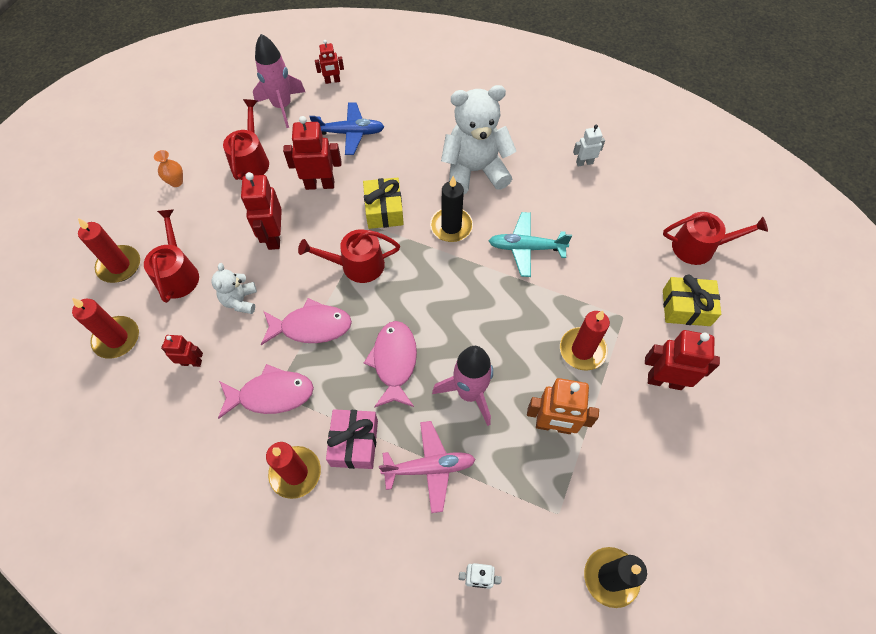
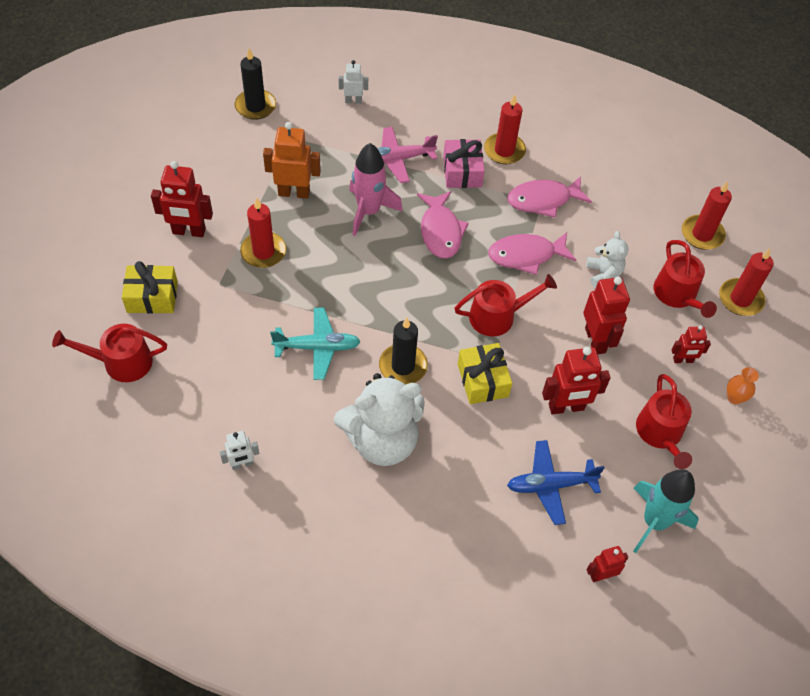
camera: 170 degrees right, 5 degrees down
red robot [161,335,203,367] -> red robot moved to [672,325,711,363]
pink rocket [253,34,305,128] -> turquoise rocket [633,469,698,553]

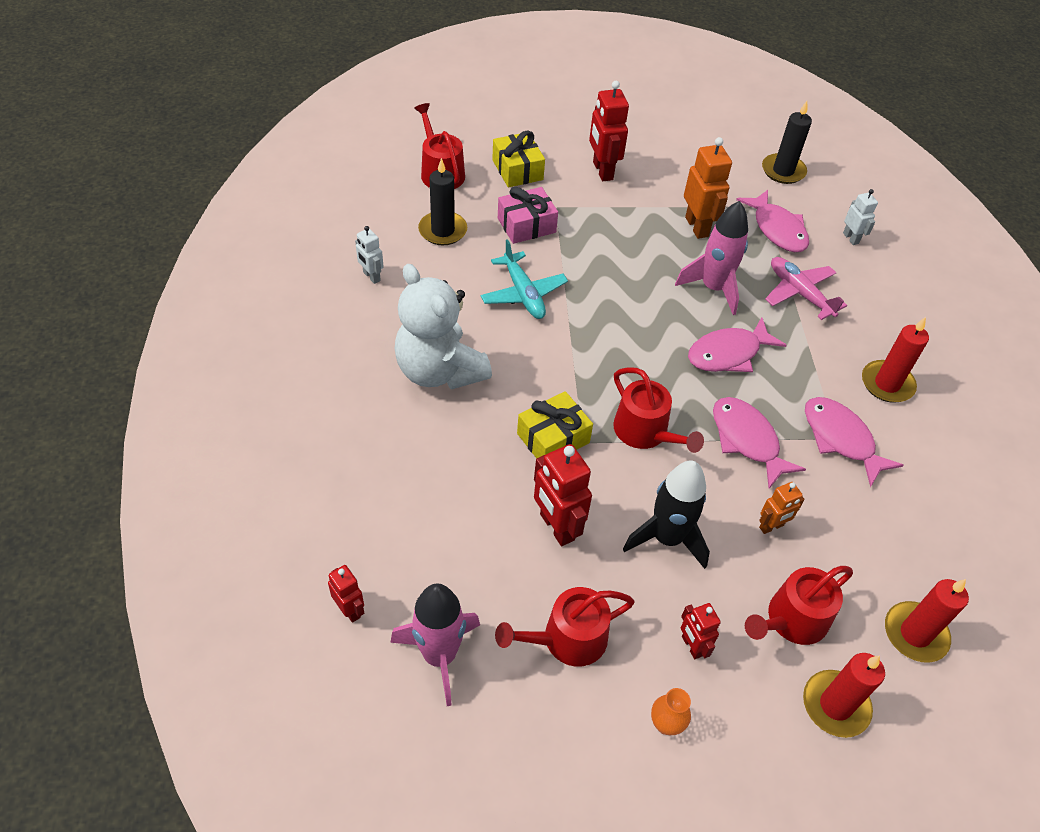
camera: 70 degrees right, 5 degrees down
red candle [240,198,286,268] -> none
black candle [379,318,428,385] -> black candle moved to [418,158,467,245]
pink gift [443,139,484,188] -> pink gift moved to [498,187,558,244]
blue plane [507,440,605,525] -> none
red robot [584,277,630,354] -> black rocket [623,461,710,569]
white teddy bear [586,231,628,287] -> orange robot [759,482,805,534]
turquoise rocket [633,469,698,553] -> pink rocket [390,584,480,706]
none -> pink fish [736,190,809,252]

